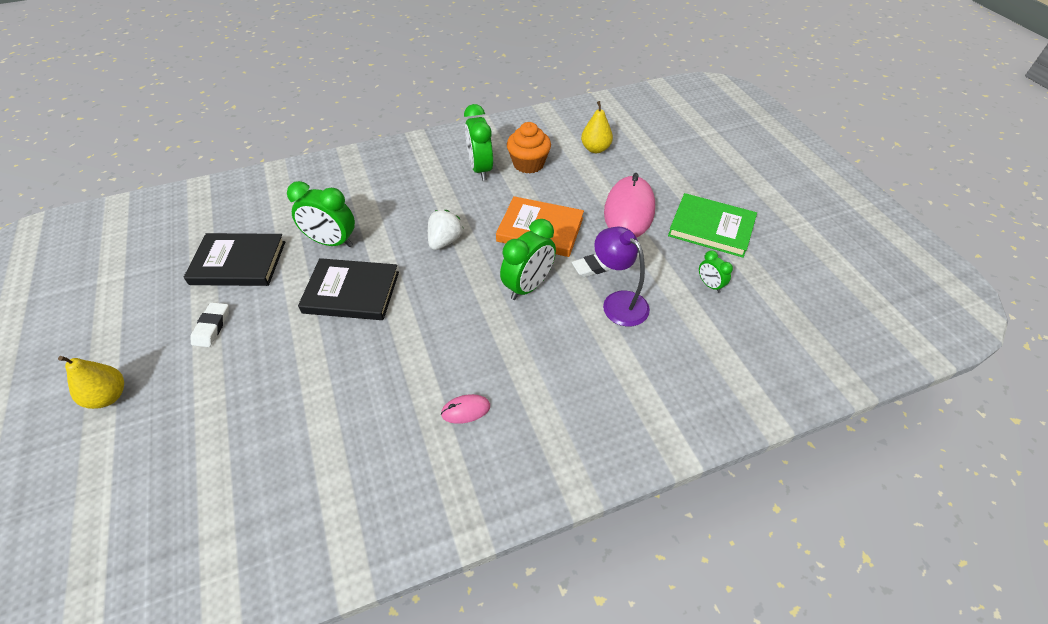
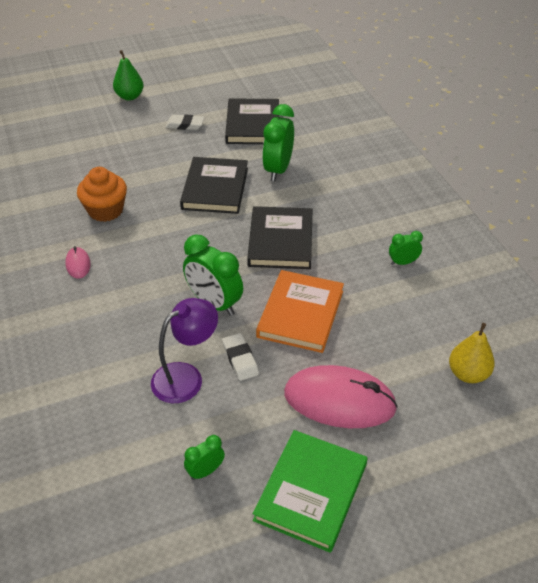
camera: 90 degrees right, 5 degrees down
yellow pear [58,356,124,409] -> green pear [113,50,144,100]
white strawberry [428,210,463,250] -> black book [247,206,312,269]
green clock [464,104,493,181] -> green clock [389,231,423,265], size x0.53
orange cupcake [507,122,551,173] -> orange cupcake moved to [77,167,127,222]

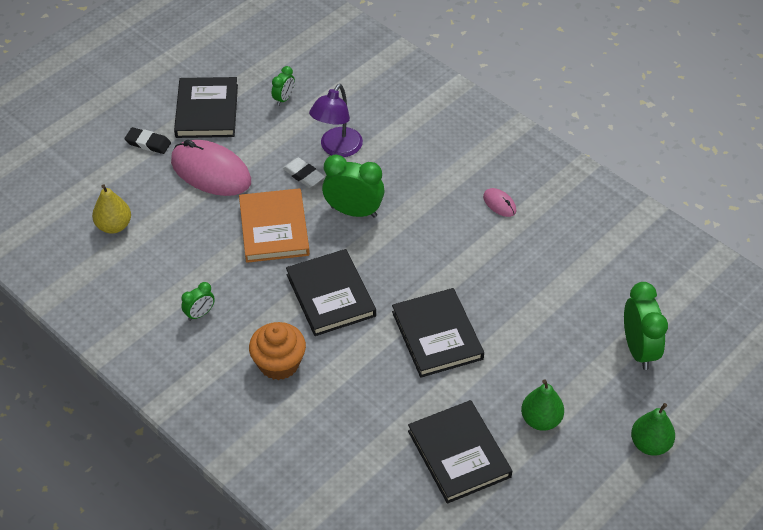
camera: 155 degrees right, 5 degrees up
orange cupcake [77,167,127,222] -> orange cupcake moved to [249,322,306,380]
white eraser [166,114,204,130] -> green pear [521,379,564,431]
green book [253,430,367,553] -> black book [174,77,238,138]
green clock [262,104,294,181] -> green clock moved to [624,282,668,370]
pink mouse [284,365,398,428] -> pink mouse turned 45 degrees clockwise [171,140,251,196]
none -> black eraser [124,127,171,154]

